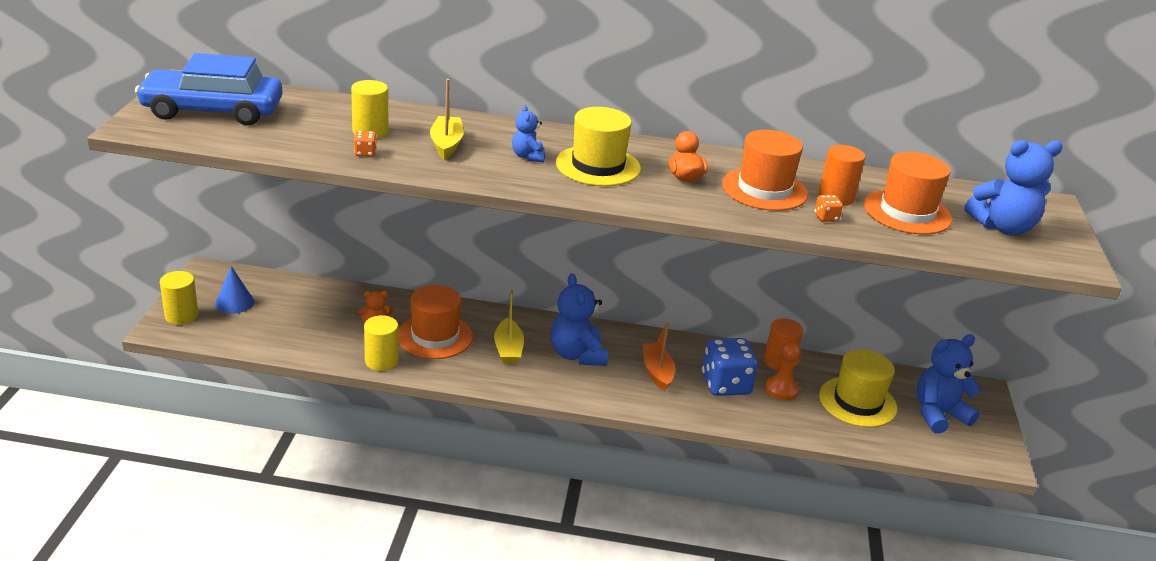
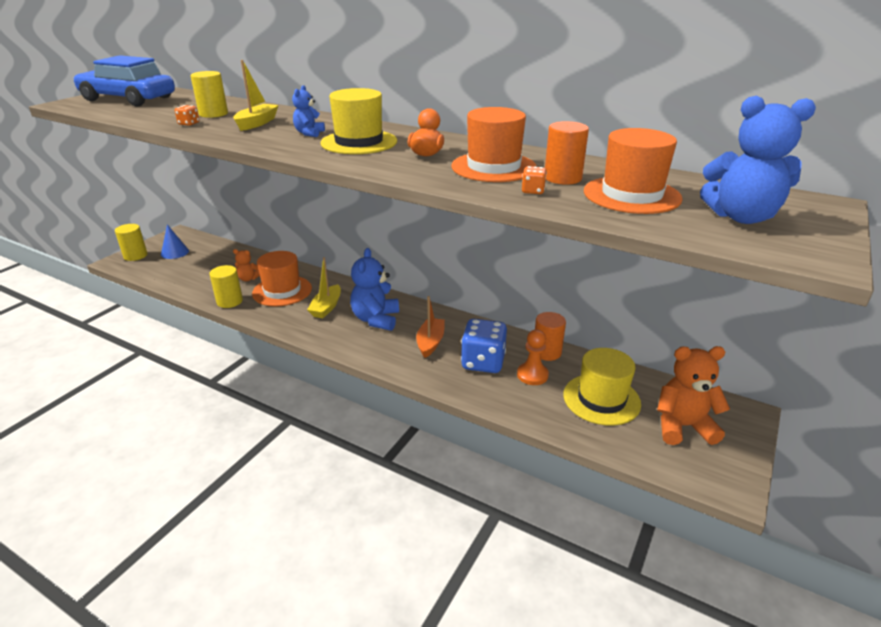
camera: 25 degrees right, 0 degrees up
blue teddy bear [917,334,981,434] -> orange teddy bear [657,346,730,445]

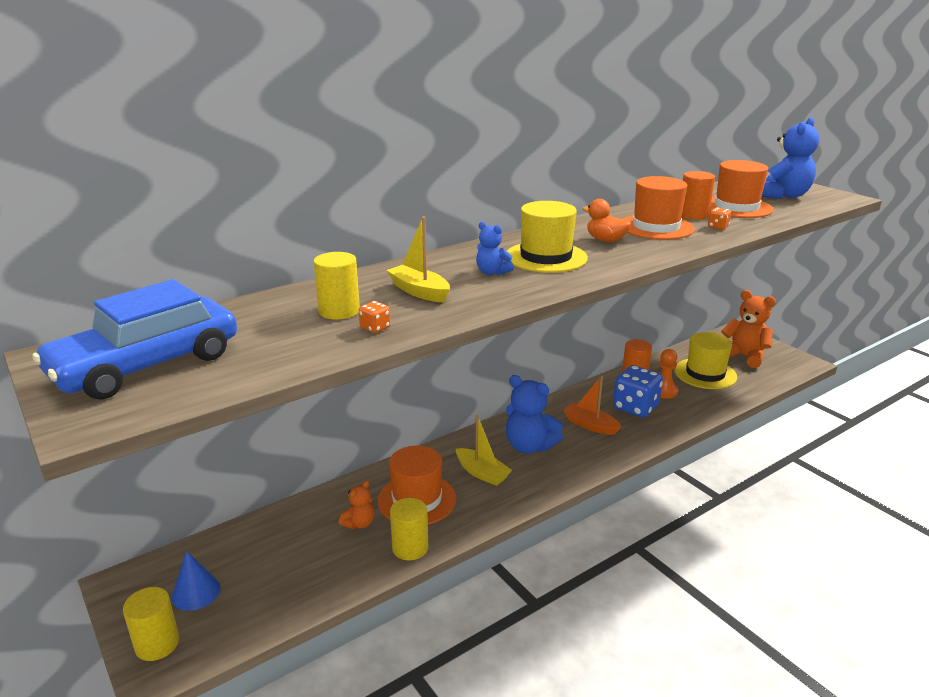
camera: 65 degrees left, 5 degrees down
orange teddy bear [657,346,730,445] -> orange teddy bear turned 105 degrees clockwise [721,290,776,368]

